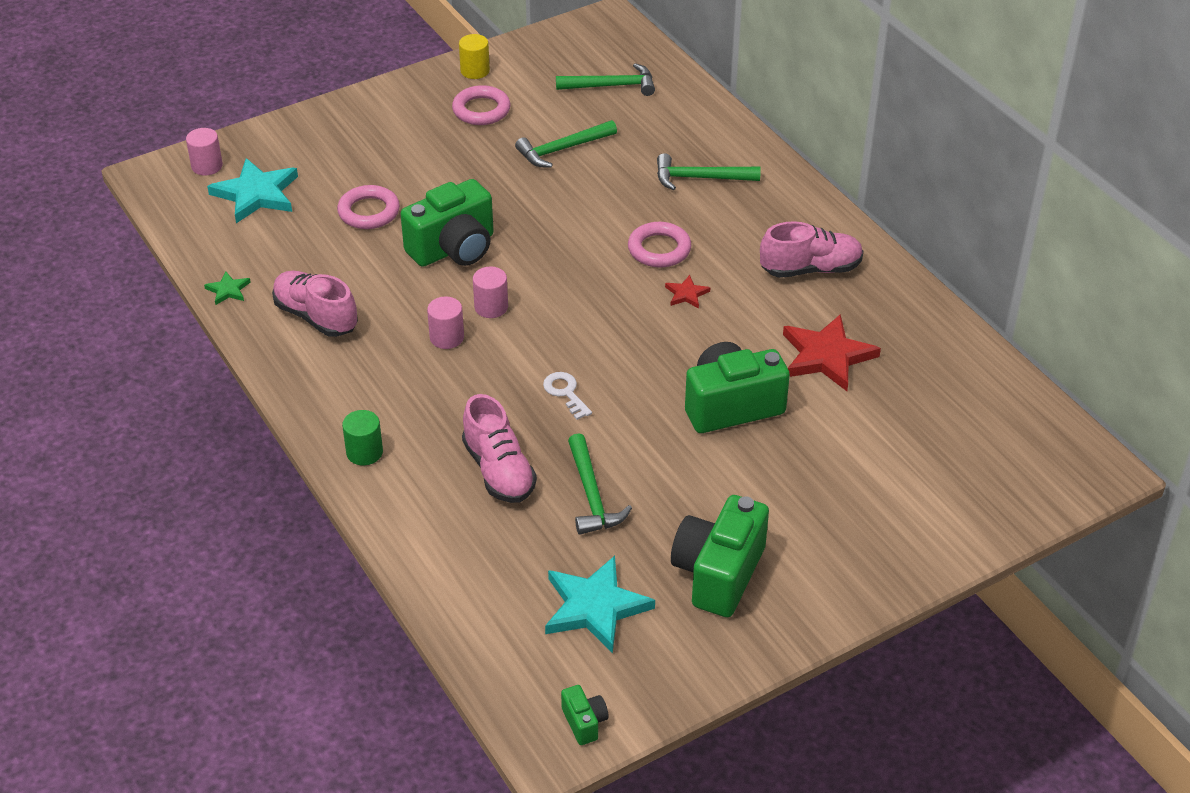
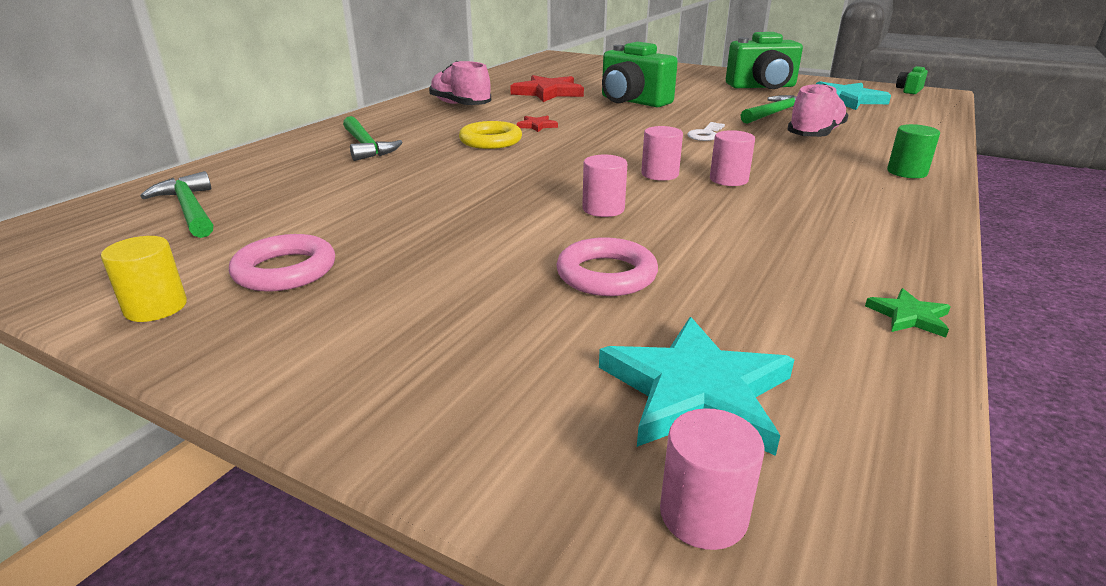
camera: 120 degrees left, 15 degrees down
pink shoe [272,271,358,337] -> none
green camera [401,179,493,267] -> pink cylinder [582,155,627,217]
green hammer [515,120,617,167] -> none
pink ring [628,222,691,268] -> yellow ring [459,121,522,149]

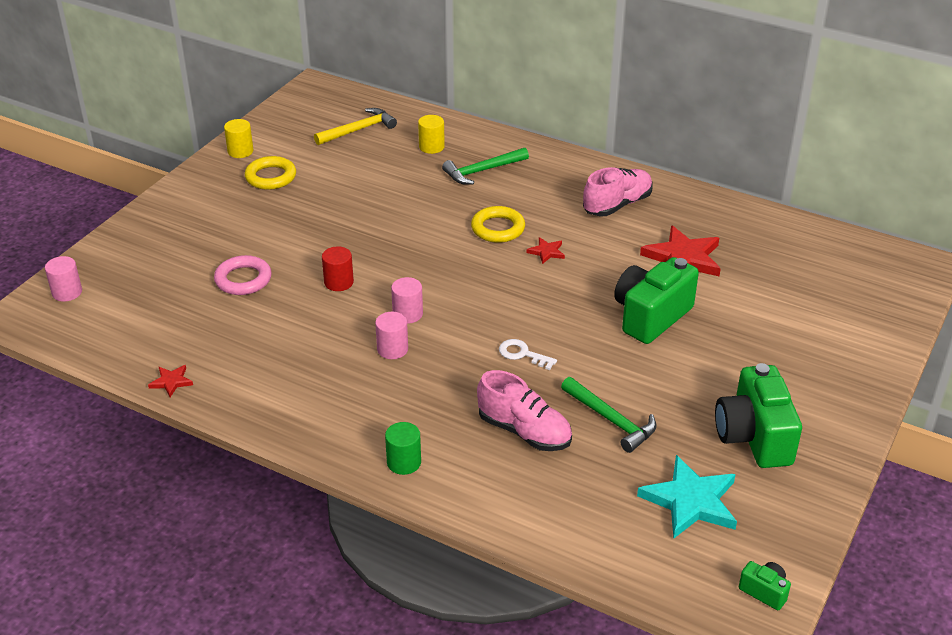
camera: 90 degrees right, 10 degrees up
green hammer [140,171,213,238] -> yellow hammer [314,108,397,145]
pink ring [229,234,335,292] -> yellow ring [245,156,296,190]
pink cylinder [582,155,627,217] -> red cylinder [322,246,354,291]
turquoise star [599,317,795,456] -> none
green star [865,288,951,338] -> red star [148,365,193,397]
none -> yellow cylinder [418,115,445,154]

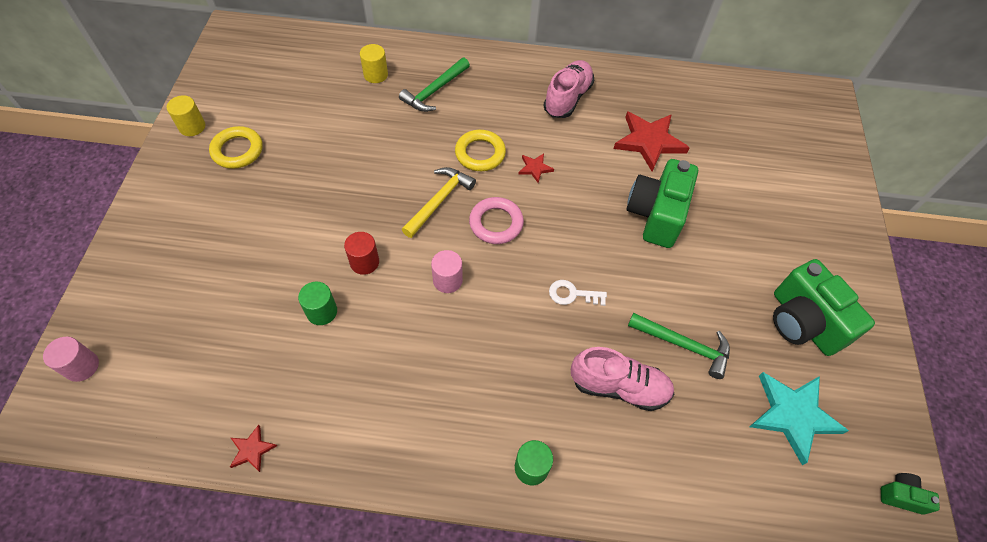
camera: 25 degrees left, 20 degrees up
pink ring [214,255,272,295] -> pink ring moved to [469,197,524,244]
yellow hammer [314,108,397,145] -> yellow hammer moved to [402,167,476,238]
pink cylinder [375,312,408,359] -> none
none -> green cylinder [298,282,337,325]

